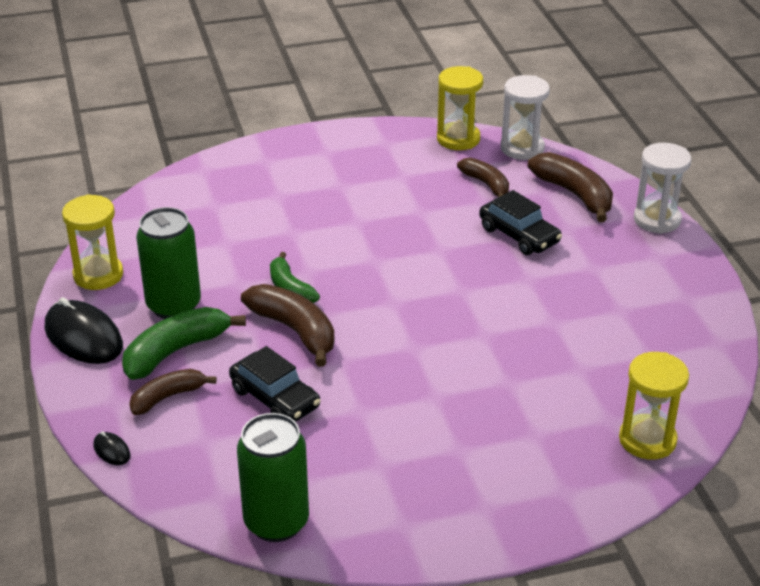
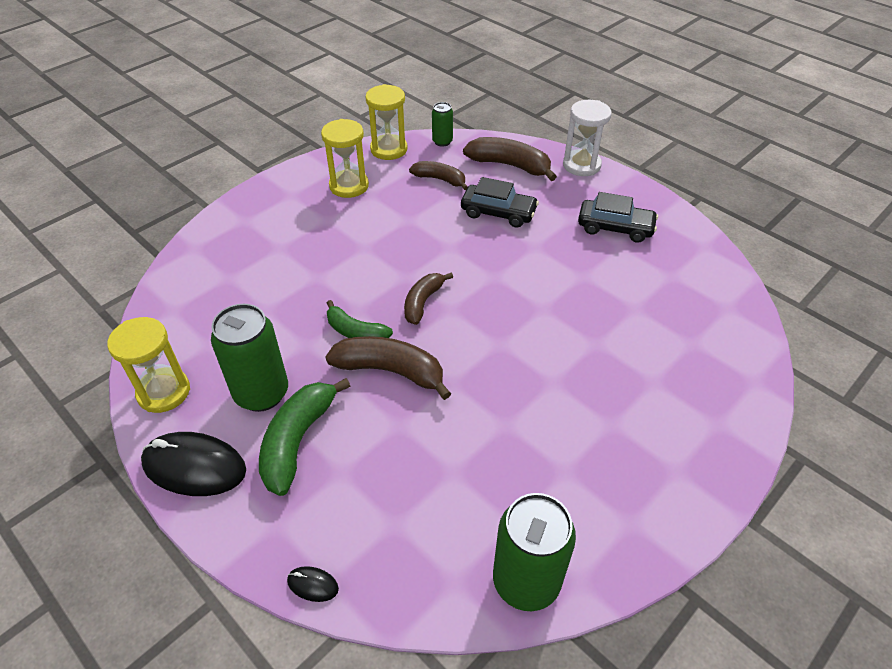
camera: 30 degrees left, 10 degrees up
brown banana [129,369,217,415] -> brown banana moved to [404,273,453,325]
black car [229,346,320,422] -> black car moved to [578,192,658,243]
white hourglass [501,75,550,160] -> green can [432,102,453,147]
yellow hourglass [619,352,689,459] -> yellow hourglass moved to [321,119,369,198]

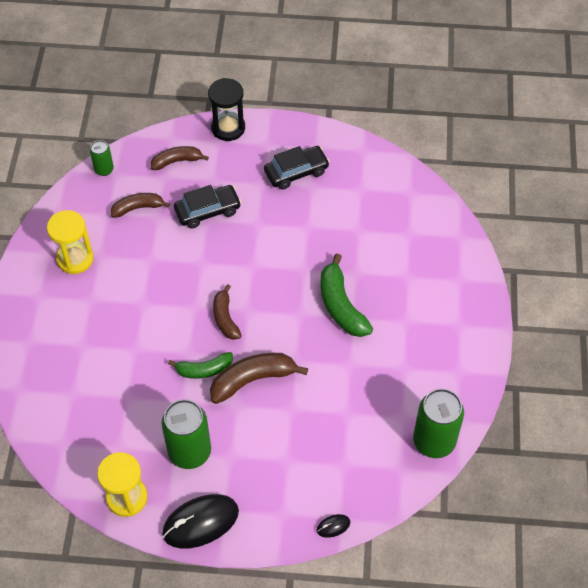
camera: 40 degrees left, 10 degrees up
green banana [259,378,350,496] -> green banana moved to [320,253,373,337]
yellow hourglass [365,84,408,160] -> none
brown banana [463,137,557,181] -> brown banana [151,146,209,170], size x0.64
white hourglass [563,100,612,176] -> black hourglass [208,78,245,141]

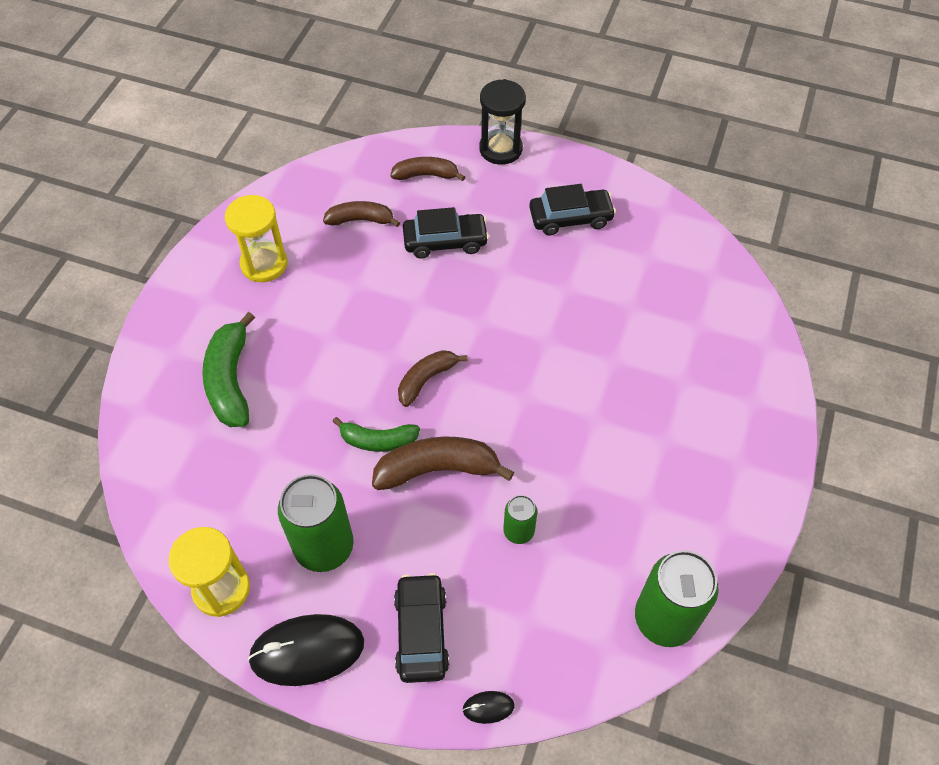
camera: 15 degrees right, 0 degrees up
green can [90,140,114,176] -> green can moved to [503,495,537,544]
brown banana [213,284,242,340] -> brown banana turned 45 degrees clockwise [398,350,468,407]
green banana [320,253,373,337] -> green banana moved to [202,312,255,427]
none -> black car [394,573,449,683]

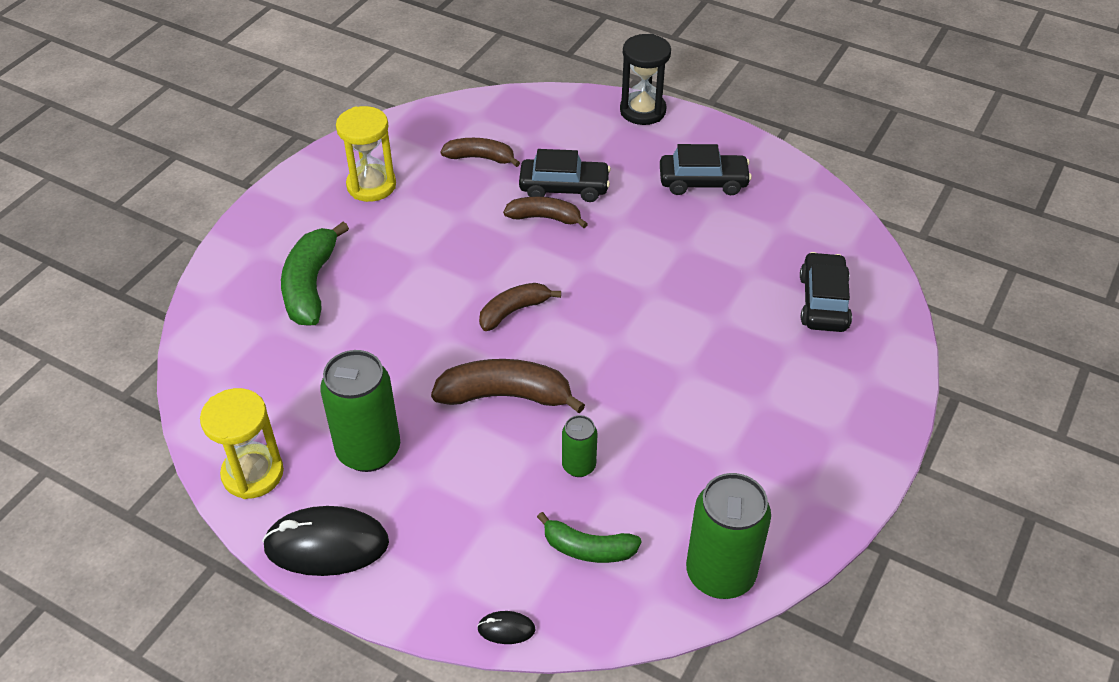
camera: 10 degrees right, 10 degrees down
green banana [332,417,420,452] -> green banana moved to [537,512,641,563]
brown banana [390,157,465,181] -> brown banana moved to [503,197,588,228]
black car [394,573,449,683] -> black car moved to [800,252,852,332]

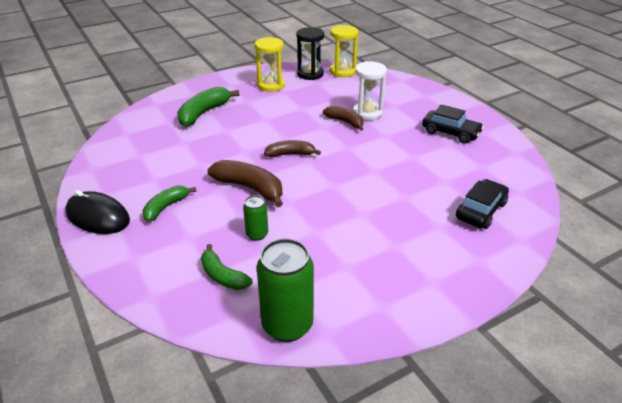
camera: 30 degrees right, 10 degrees down
yellow hourglass [200,388,284,499] -> yellow hourglass moved to [330,25,358,77]
green can [320,350,400,472] -> none
brown banana [440,138,520,167] -> none
black mouse [477,611,535,644] -> none
black car [519,149,611,202] -> white hourglass [353,61,387,120]
black hourglass [620,34,671,125] -> black hourglass moved to [297,27,324,80]
none -> green banana [142,185,196,222]

